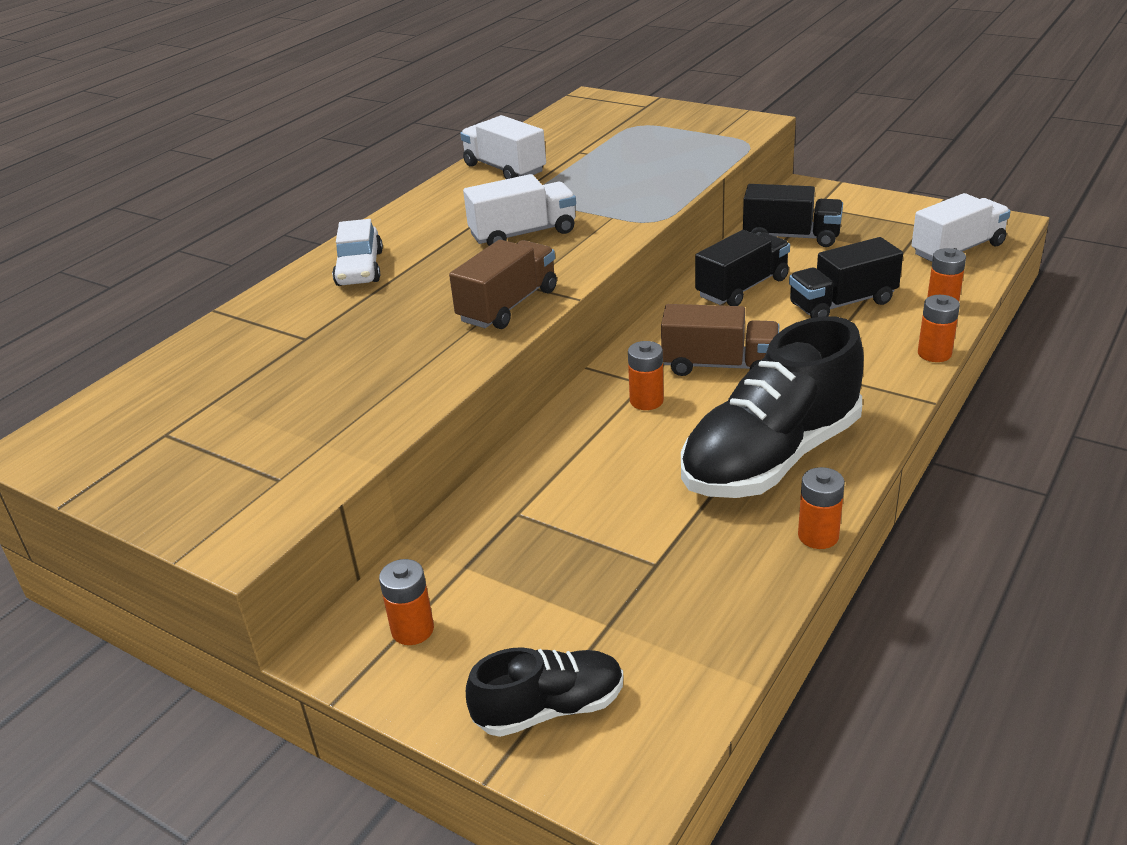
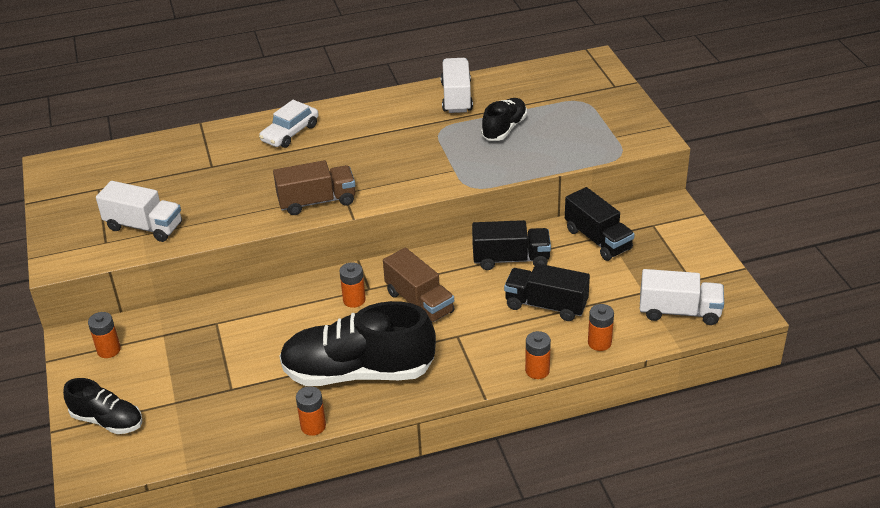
camera: 40 degrees right, 5 degrees up
white truck [463,174,576,246] -> white truck moved to [96,181,182,242]
none -> black shoe [481,98,527,141]

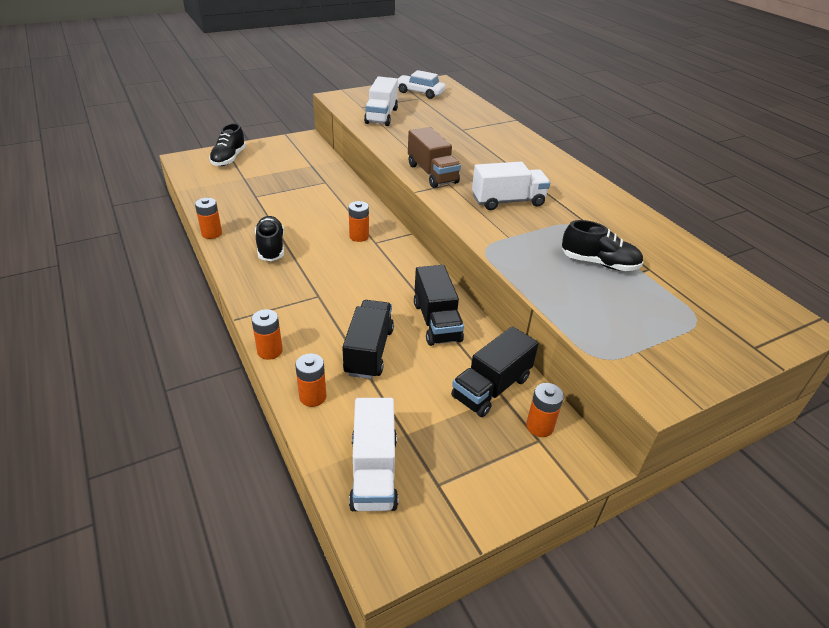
camera: 75 degrees right, 0 degrees up
orange battery [88,312,121,358] -> orange battery moved to [526,383,564,437]
white car [259,100,319,148] -> white car moved to [398,70,446,99]
black shoe [279,301,436,386] -> black shoe [255,216,284,261], size x0.53
brown truck [383,248,455,322] -> none
white truck [441,58,473,113] -> white truck moved to [472,162,550,210]

